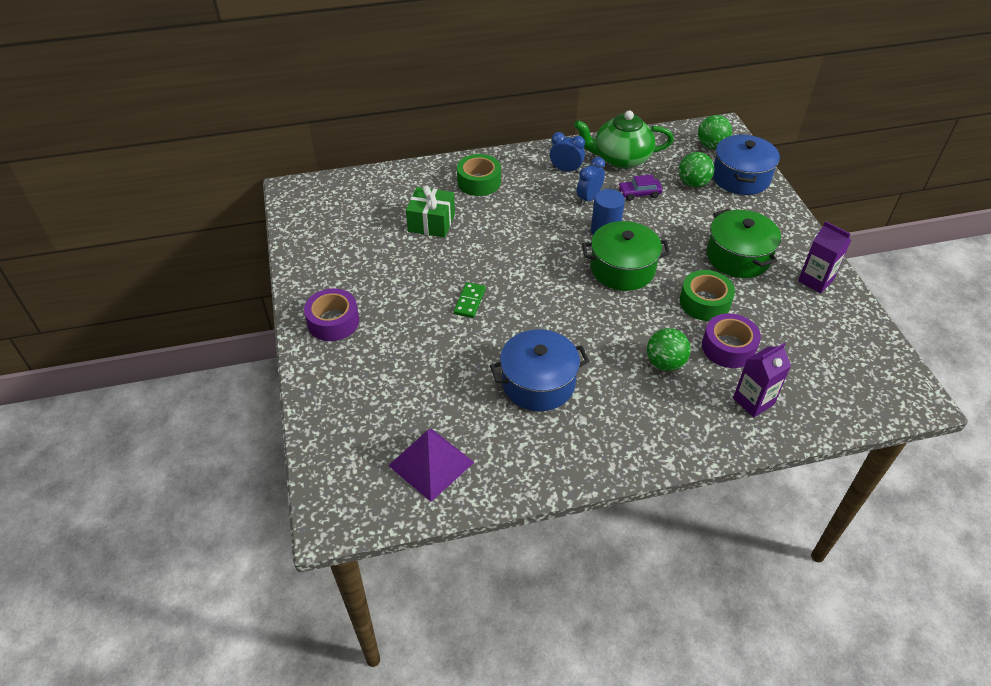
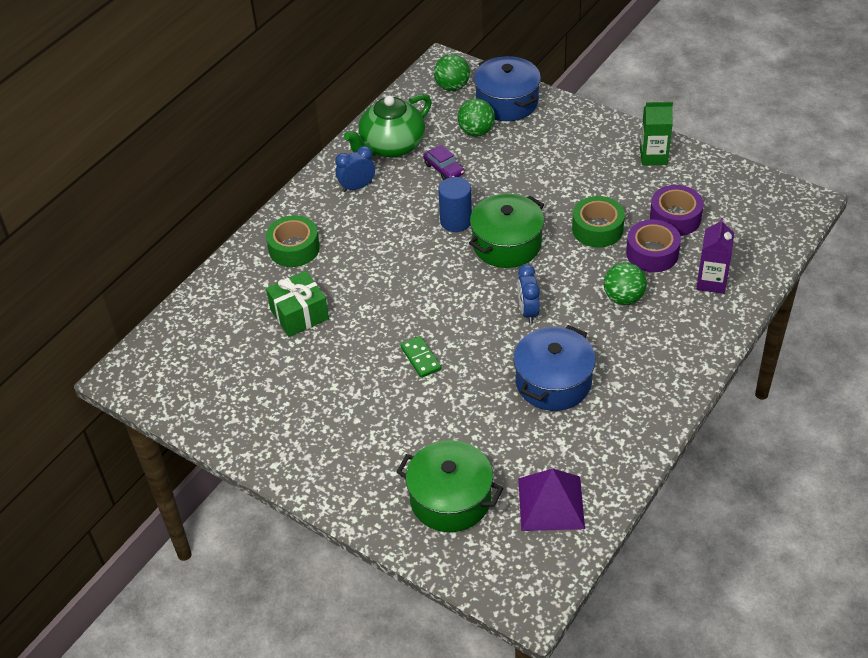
camera: 40 degrees left, 0 degrees up
purple tape [304,288,359,341] -> purple tape moved to [650,185,703,236]
blue clock [577,157,605,205] -> blue clock moved to [517,264,540,324]
purple car [618,174,663,201] -> purple car turned 75 degrees counterclockwise [423,145,464,180]
green pot [706,209,781,278] -> green pot moved to [397,440,503,532]
purple carton [798,221,851,293] -> green carton [640,102,673,165]

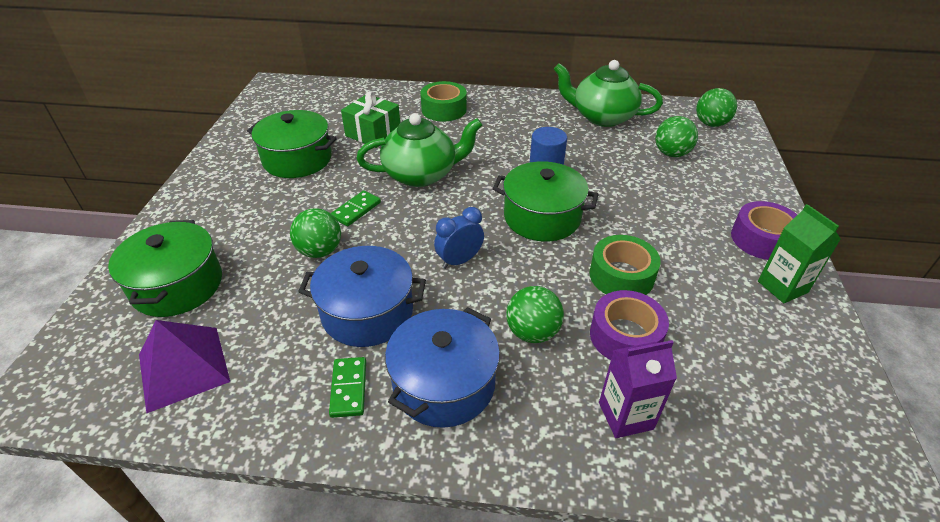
camera: 60 degrees right, 5 degrees down
blue clock [335,146,375,192] -> none
purple car [423,145,464,180] -> none
blue pot [474,56,541,121] -> blue pot moved to [385,307,500,428]
purple tape [650,185,703,236] -> purple tape moved to [731,201,797,260]
none -> green pot [247,110,337,178]
none -> green ball [290,209,341,258]
none -> green domino [329,357,366,418]
none -> green teapot [356,113,482,187]

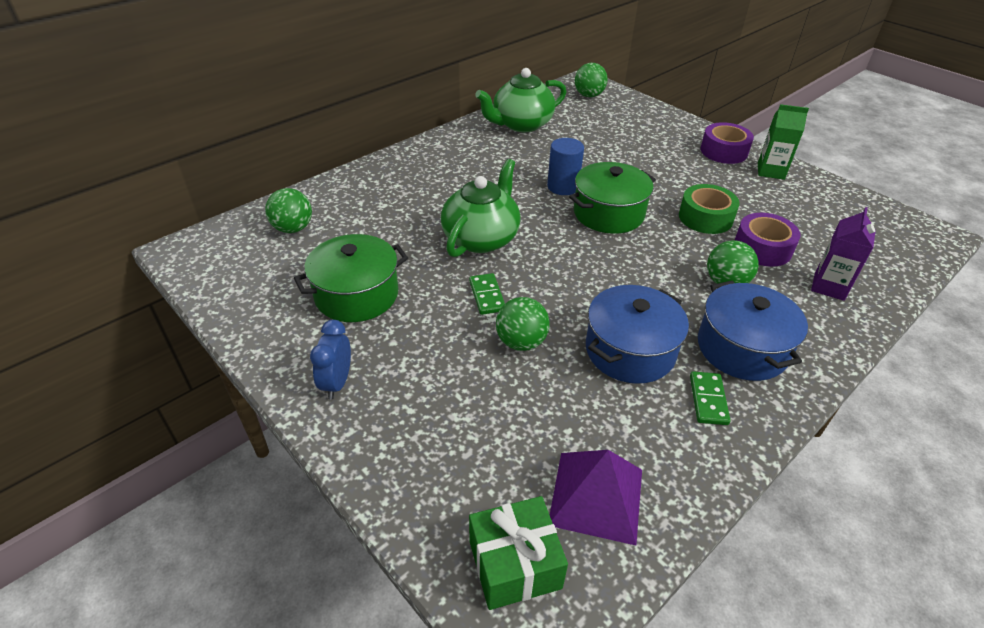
camera: 50 degrees left, 0 degrees up
green pot [108,220,222,317] -> none
green domino [329,357,366,418] -> green domino turned 60 degrees clockwise [690,371,730,425]
green gift [341,91,400,148] -> green gift moved to [469,496,568,610]
green tape [420,81,467,121] -> none
blue clock [434,207,484,269] -> blue clock moved to [310,320,351,399]
green ball [655,116,698,157] -> green ball moved to [265,188,312,233]

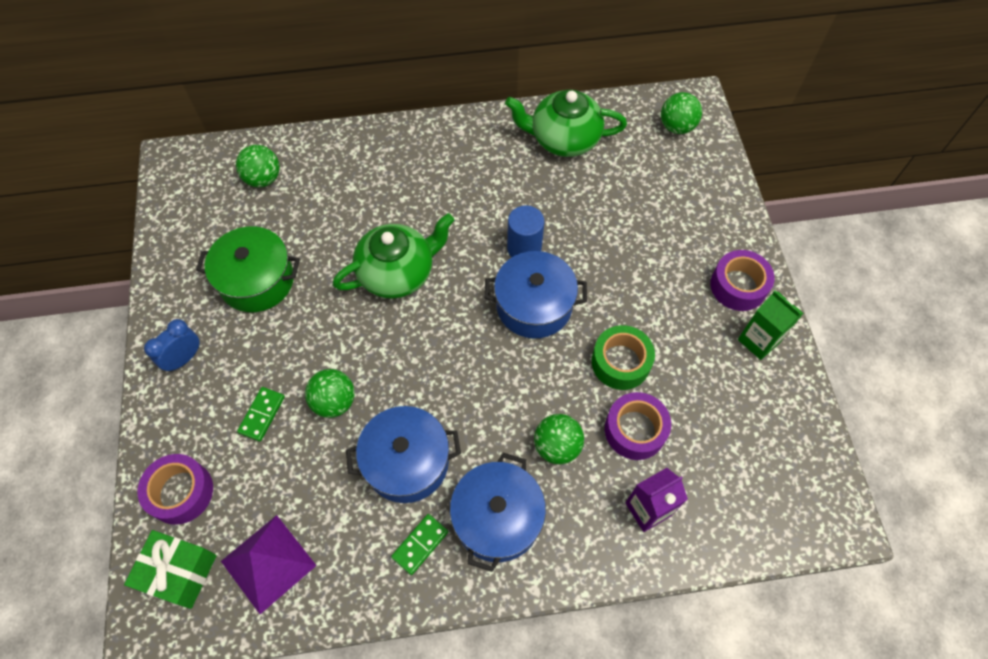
camera: 35 degrees right, 20 degrees up
green domino [469,273,505,315] -> green domino moved to [237,387,285,442]
green pot [569,162,656,234] -> blue pot [484,251,587,338]
none -> purple tape [137,454,213,525]

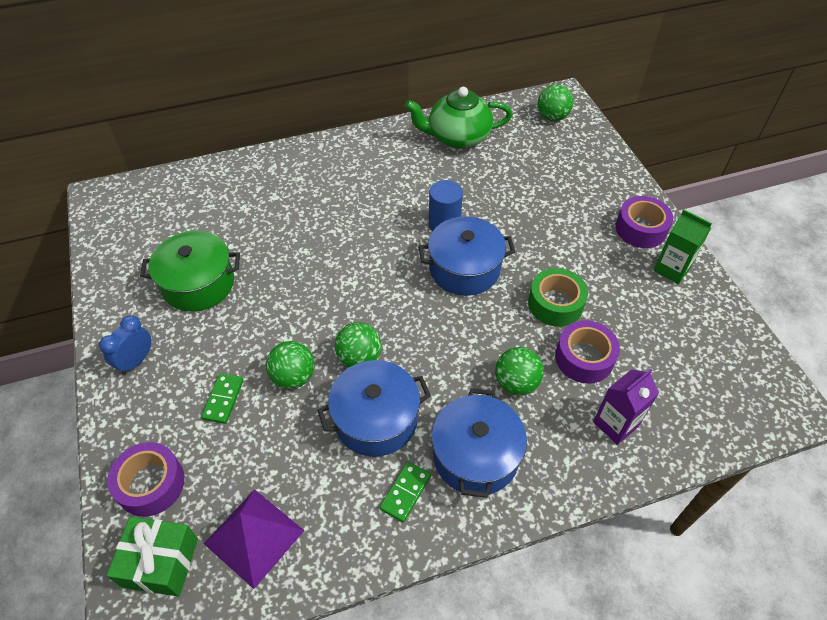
camera: 10 degrees left, 10 degrees down
green ball [236,145,280,188] -> green ball moved to [334,322,382,367]
green teapot [333,213,454,299] -> none

